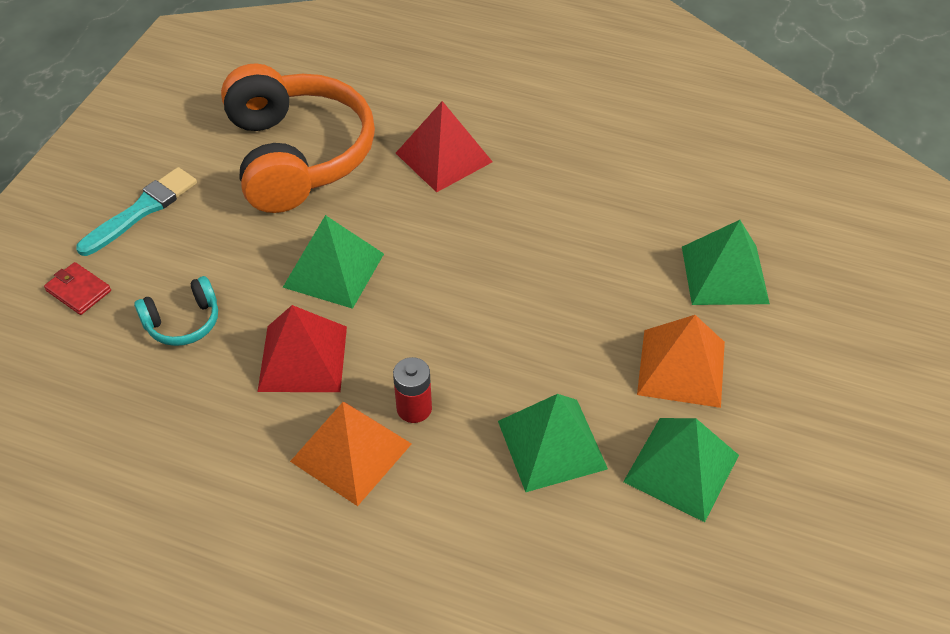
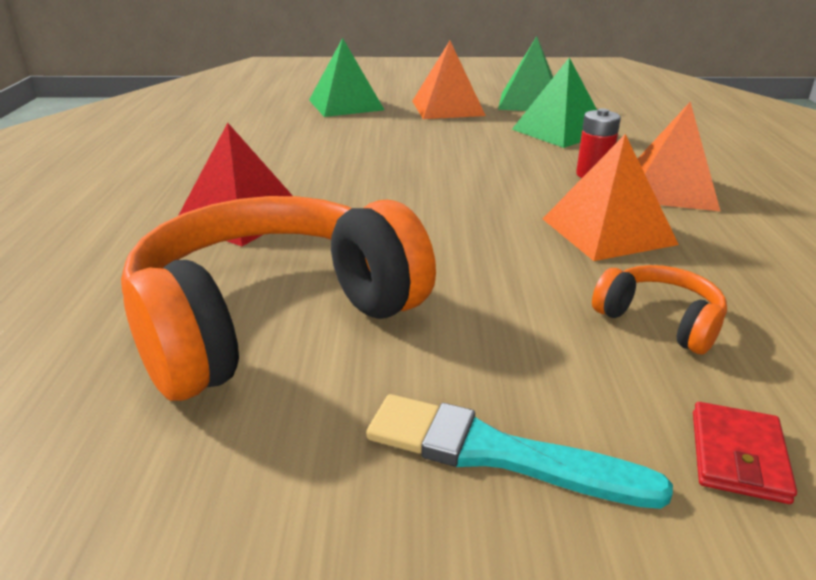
camera: 110 degrees left, 20 degrees down
turquoise headphones [134,276,218,346] -> orange headphones [592,265,727,354]
red pyramid [257,305,347,392] -> orange pyramid [543,134,679,261]
green pyramid [283,215,384,309] -> none

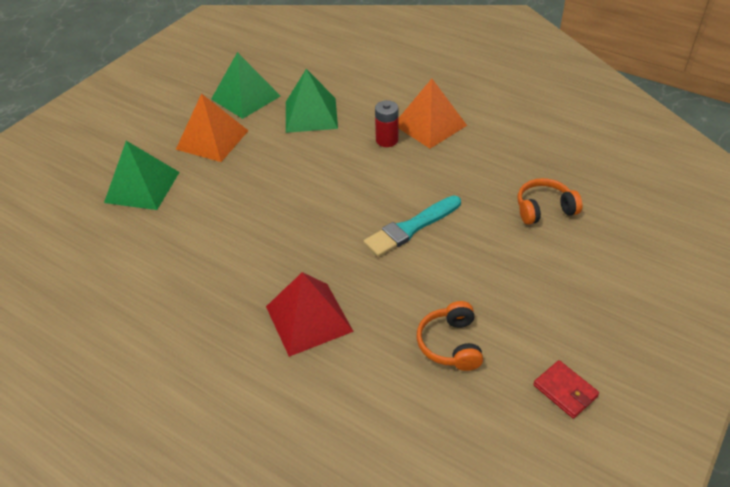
camera: 55 degrees left, 15 degrees up
orange headphones [121,196,436,401] -> orange headphones [417,301,483,371], size x0.43
turquoise brush [366,394,673,509] -> turquoise brush moved to [363,196,461,257]
orange pyramid [543,134,679,261] -> none
red wallet [693,402,797,504] -> red wallet moved to [533,360,599,419]

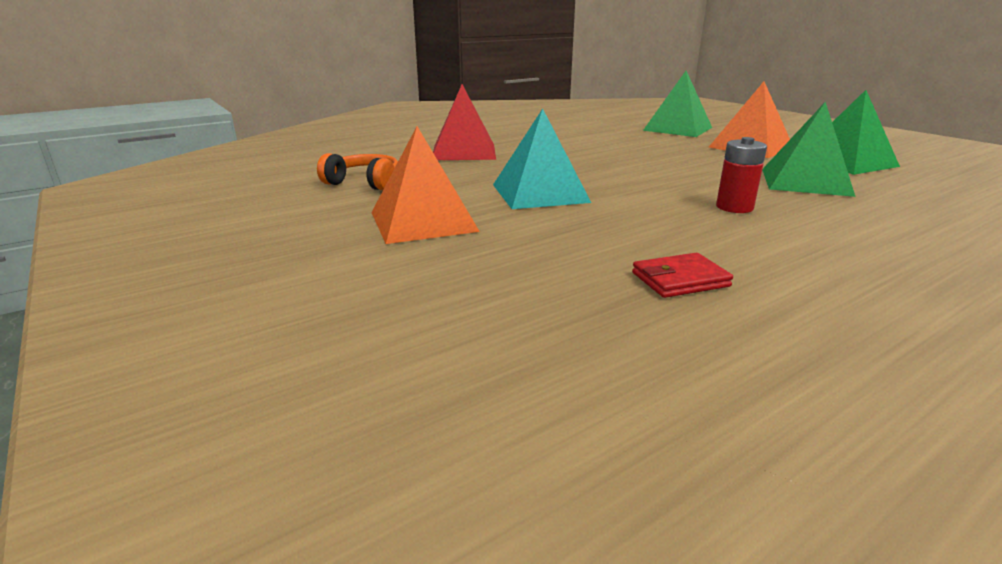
camera: 110 degrees right, 20 degrees down
turquoise brush [363,196,461,257] -> turquoise pyramid [493,108,591,209]
orange pyramid [398,79,467,149] -> orange pyramid moved to [371,126,480,244]
orange headphones [518,178,582,225] -> none
red wallet [533,360,599,419] -> red wallet moved to [632,253,733,298]

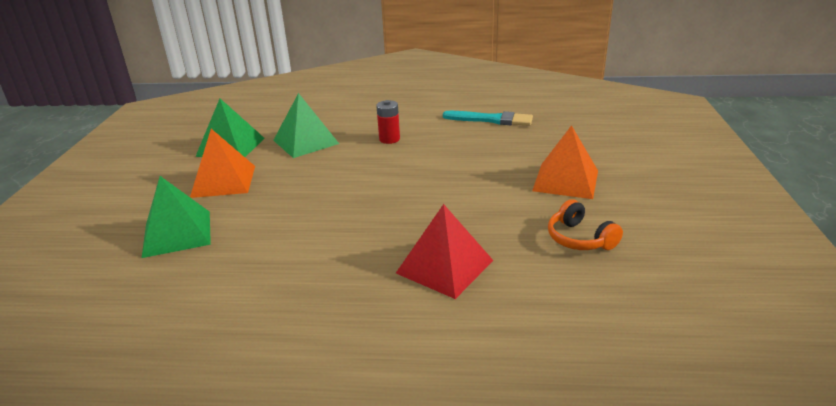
camera: 140 degrees left, 5 degrees up
turquoise pyramid [493,108,591,209] -> none
red wallet [632,253,733,298] -> turquoise brush [443,111,533,126]

